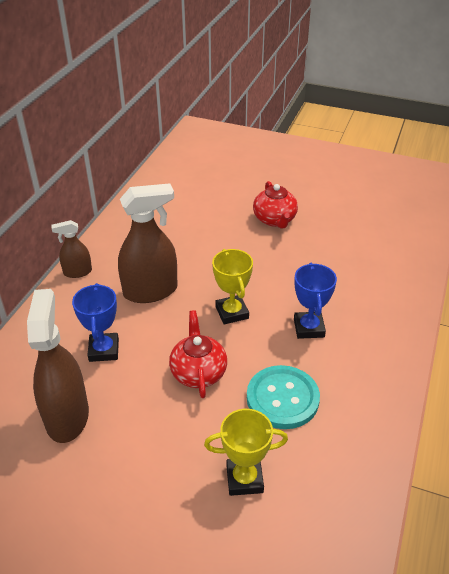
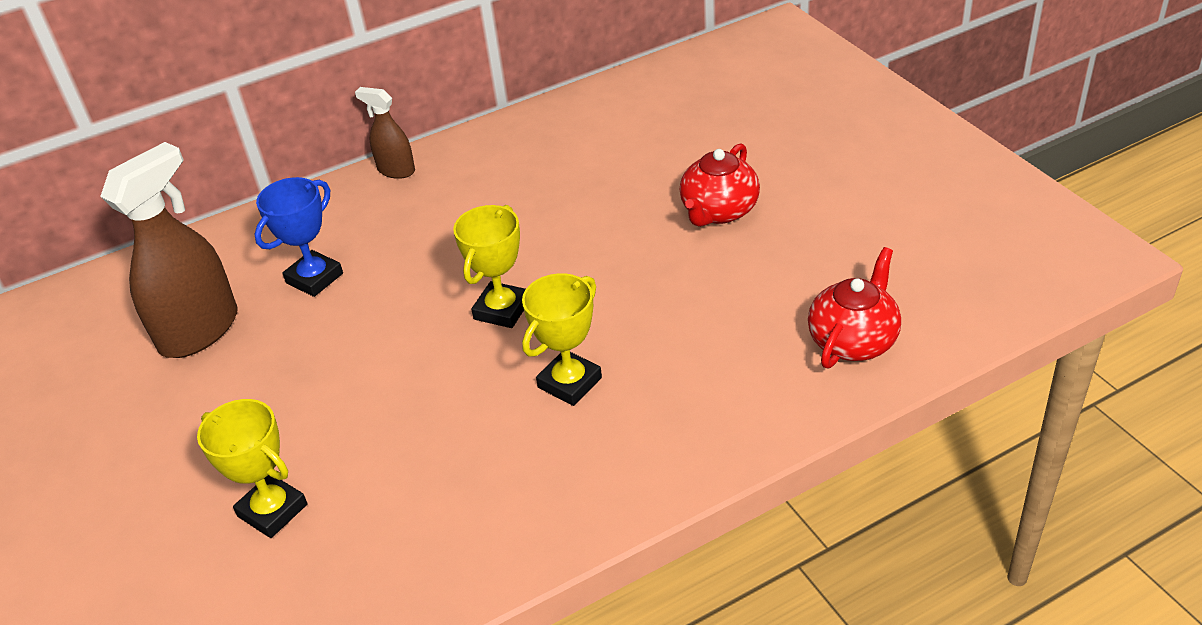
camera: 45 degrees right, 0 degrees up
brown spray bottle [118,183,178,303] -> none
red teapot [169,310,227,398] -> red teapot moved to [808,247,901,369]
turquoise button [247,365,320,429] -> none
blue trophy [294,263,337,339] -> yellow trophy [522,273,602,406]

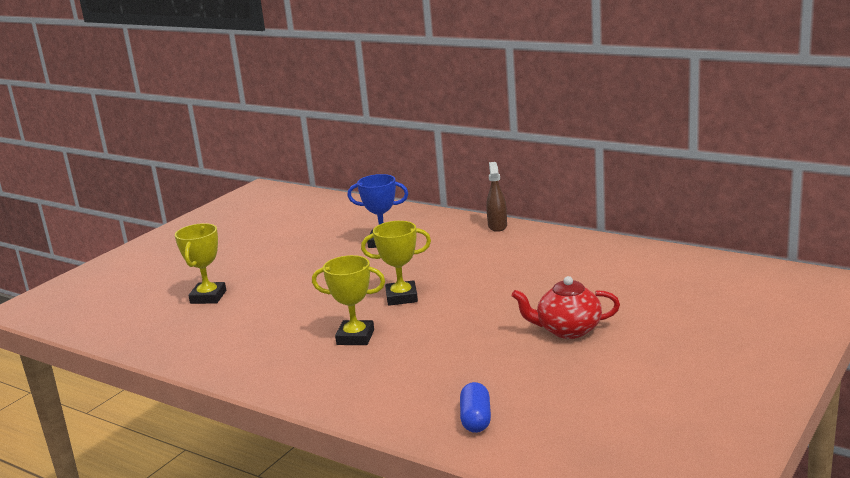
camera: 60 degrees right, 20 degrees down
brown spray bottle [100,142,238,358] -> none
red teapot [808,247,901,369] -> blue capsule [460,382,491,433]

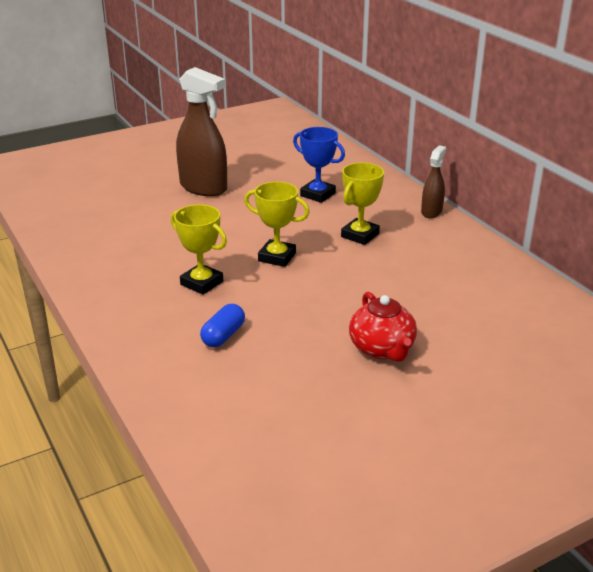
camera: 25 degrees right, 10 degrees up
yellow trophy [175,223,226,304] -> yellow trophy moved to [341,162,384,245]
blue capsule [460,382,491,433] -> blue capsule moved to [200,304,245,347]
red teapot [512,276,620,339] -> red teapot turned 135 degrees counterclockwise [349,292,417,362]
none -> brown spray bottle [176,67,227,196]

